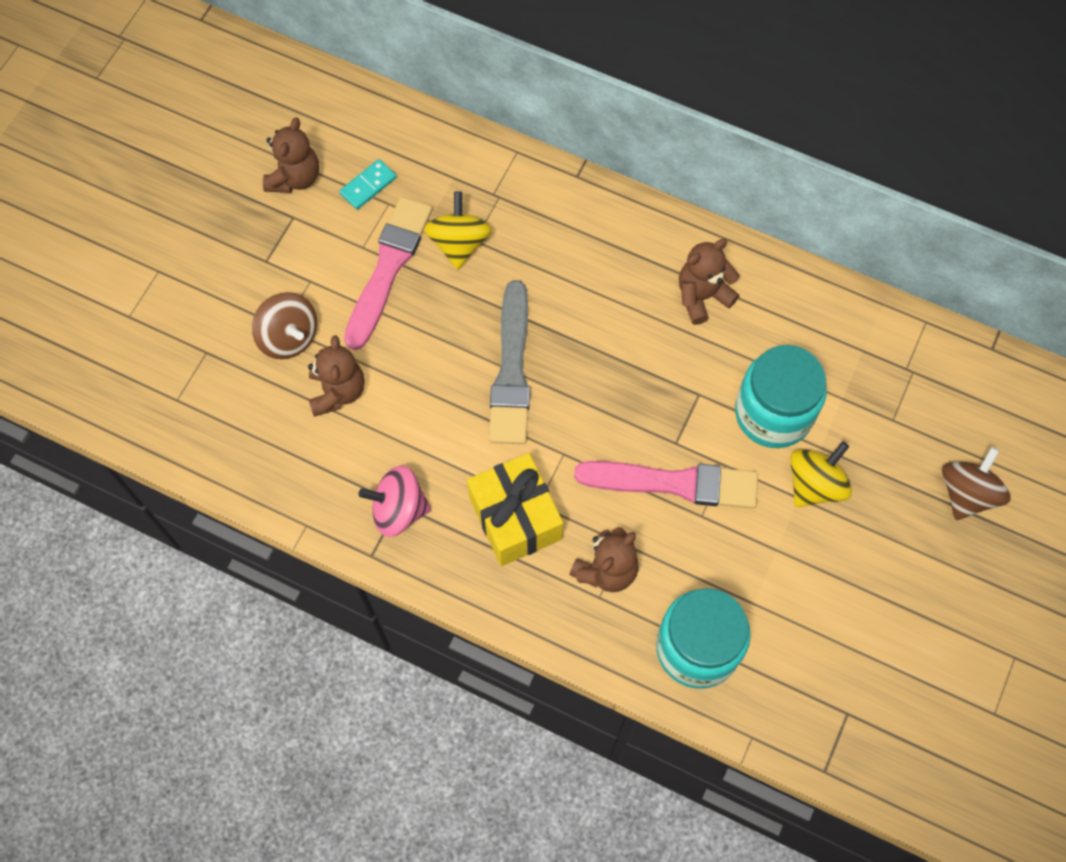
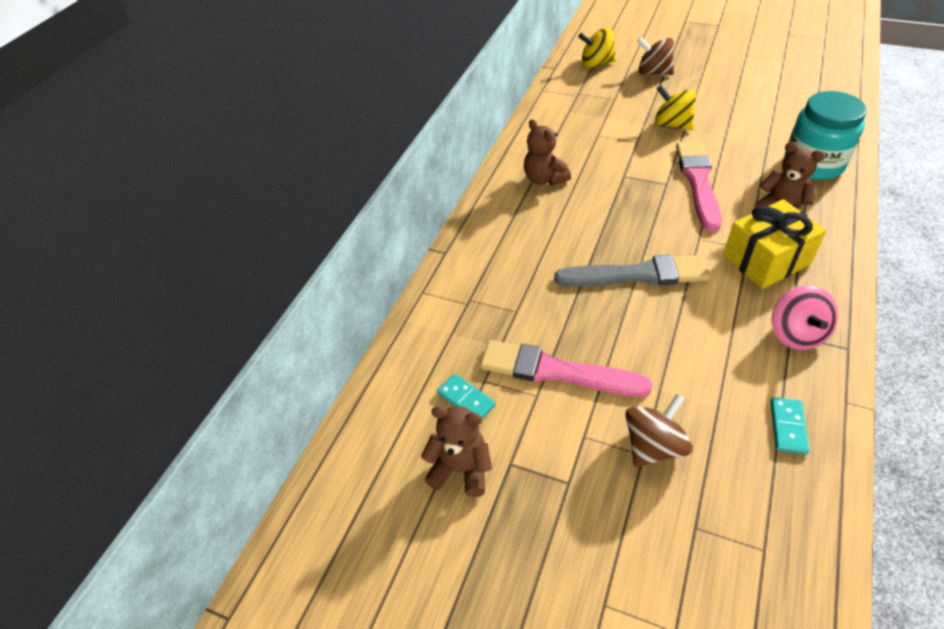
camera: 90 degrees left, 20 degrees down
brown teddy bear [308,335,364,417] -> none
yellow spinning top [424,191,492,269] -> yellow spinning top moved to [578,28,616,68]
turquoise jar [735,345,827,448] -> none
none -> turquoise domino [771,397,809,454]

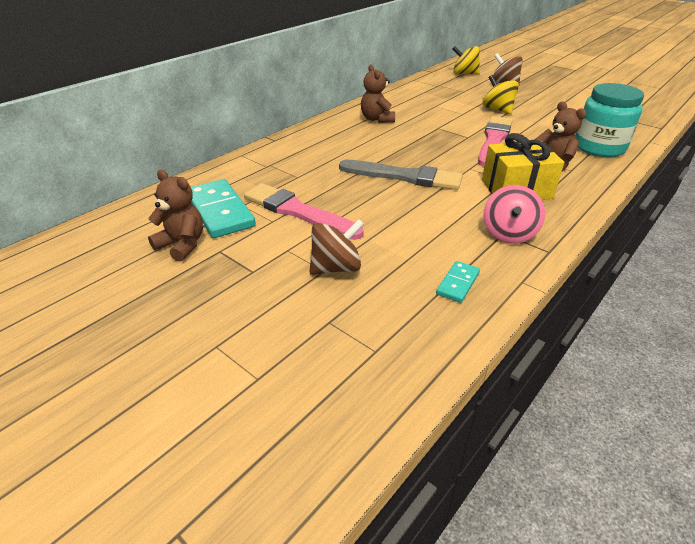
camera: 15 degrees right, 10 degrees down
turquoise domino [437,374,495,419] -> turquoise domino [191,179,256,238], size x1.98

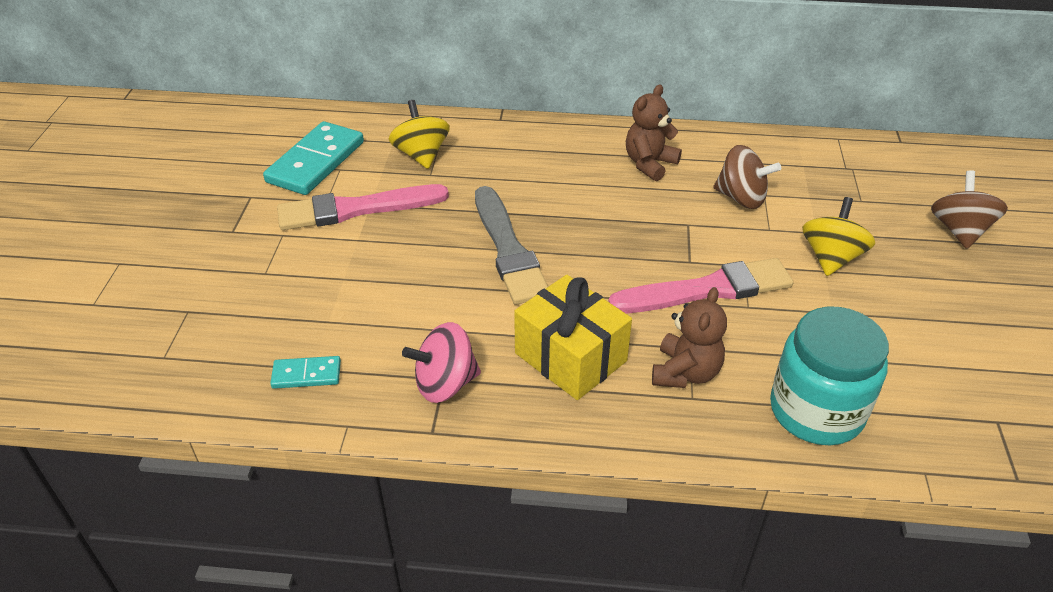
camera: 55 degrees right, 5 degrees up
brown teddy bear [148,170,203,262] -> none
pink brush [244,183,363,240] -> pink brush turned 105 degrees counterclockwise [277,184,449,230]
brown spinning top [310,219,364,275] -> brown spinning top moved to [713,145,781,209]
yellow spinning top [452,46,480,75] -> yellow spinning top moved to [389,100,450,169]

